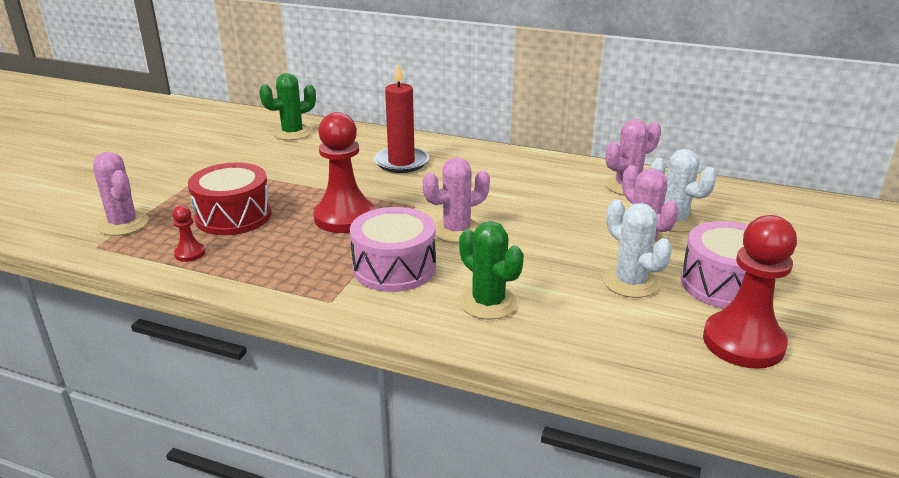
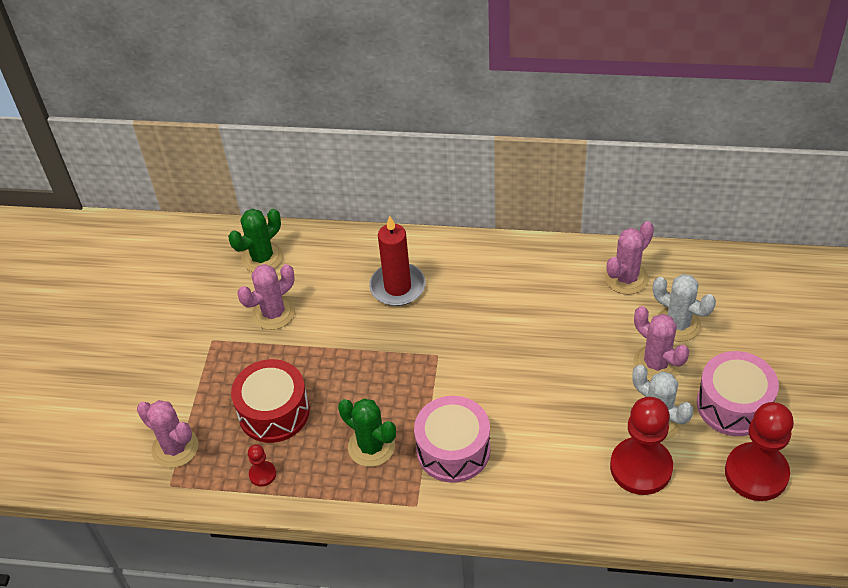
camera: 10 degrees left, 20 degrees up
red pawn [313,112,374,233] -> red pawn moved to [610,397,673,495]
pink cactus [422,157,490,243] -> pink cactus moved to [237,264,295,330]
green cactus [459,221,524,320] -> green cactus moved to [338,398,396,467]

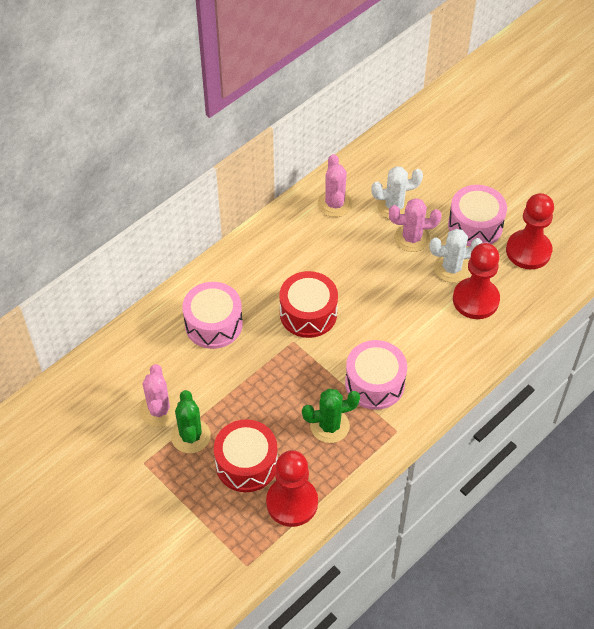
camera: 55 degrees left, 5 degrees up
pink cactus [137,400,198,468] -> none
green cactus [228,209,283,272] -> green cactus moved to [171,390,211,453]
red pawn [248,445,276,487] -> red pawn [266,450,318,527], size x2.23
red candle [369,216,426,306] -> pink drum [182,282,243,349]
none -> red drum [279,271,338,338]

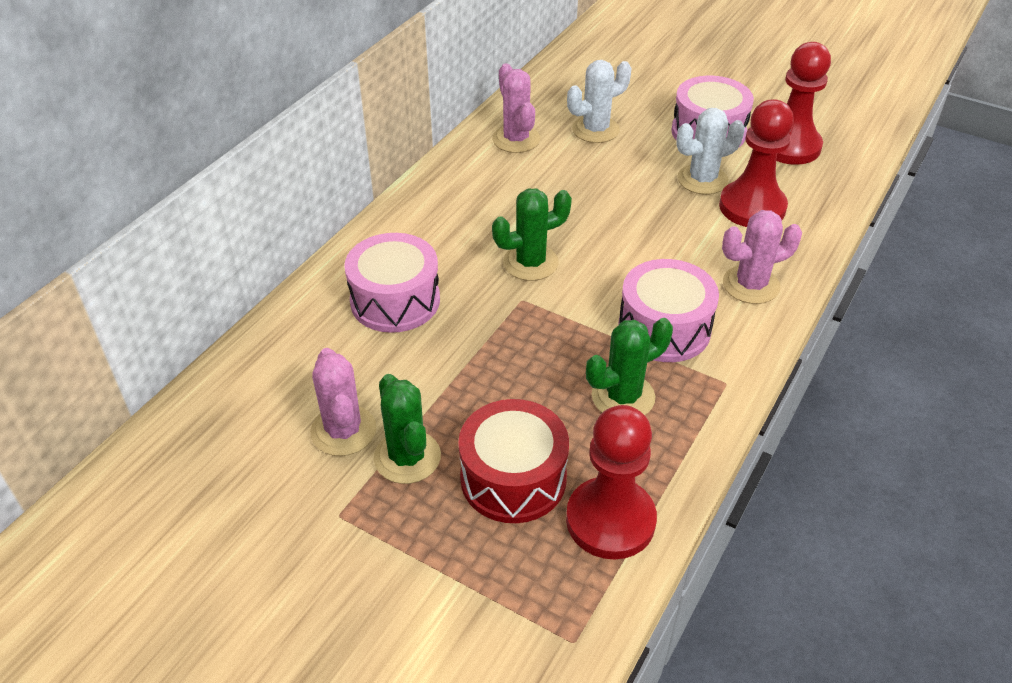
camera: 15 degrees left, 10 degrees down
red drum [279,271,338,338] -> green cactus [492,189,572,281]
pink cactus [389,198,442,252] -> pink cactus moved to [722,210,802,304]

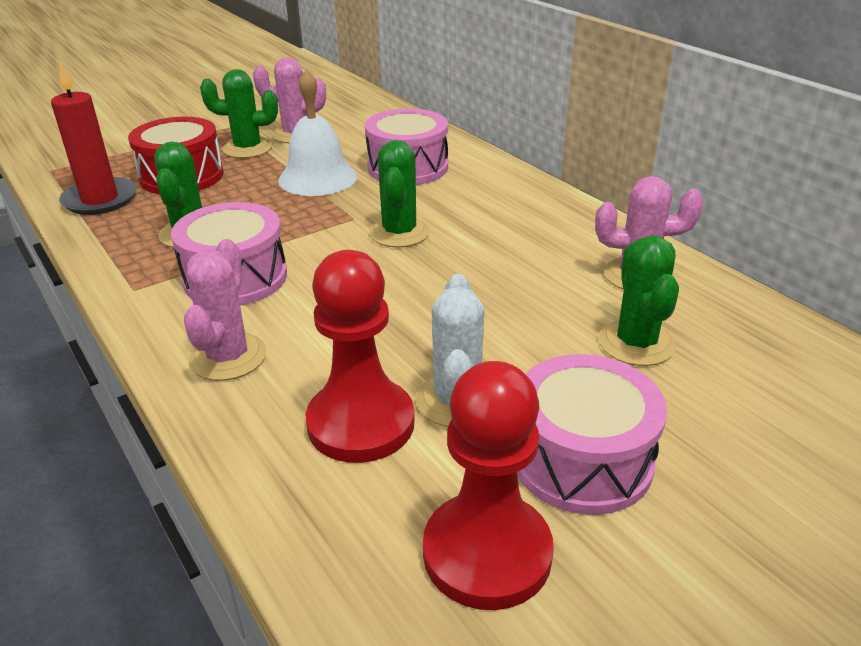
camera: 115 degrees right, 10 degrees down
red pawn [566,405,657,560] -> red candle [51,62,137,215]
white cactus [567,60,631,143] -> green cactus [599,235,679,366]
none -> white bell [278,69,357,196]

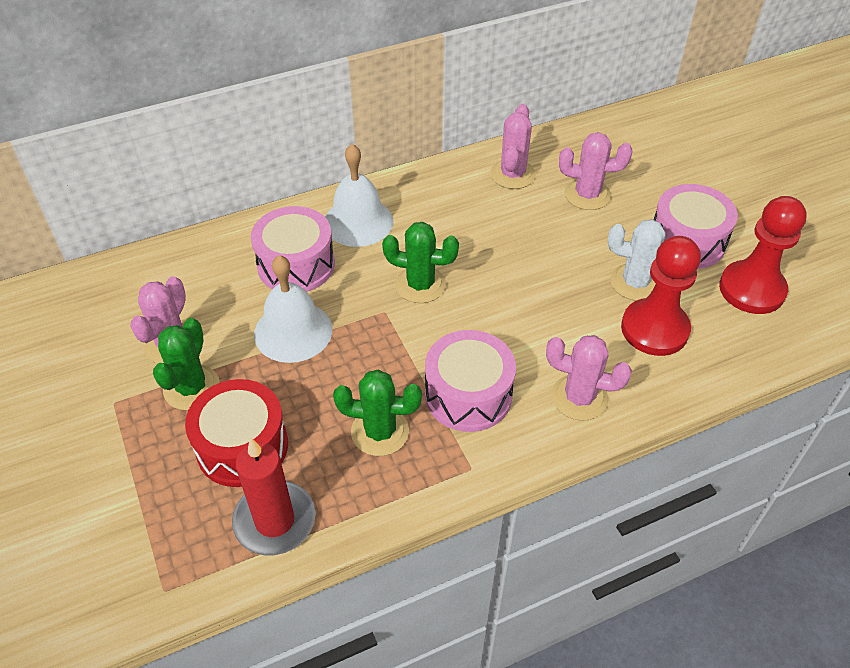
camera: 80 degrees left, 15 degrees up
green cactus [599,235,679,366] -> pink cactus [559,132,632,210]
none -> white bell [325,144,393,247]

